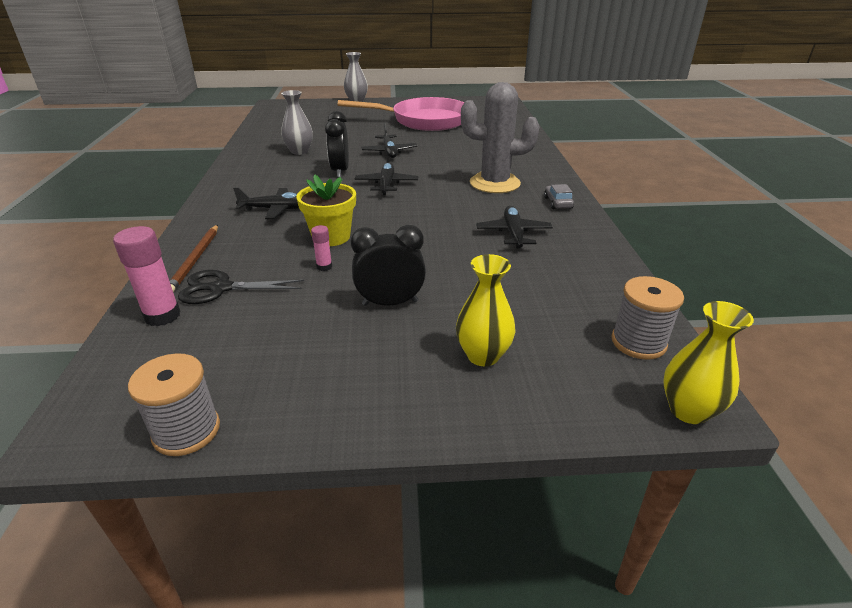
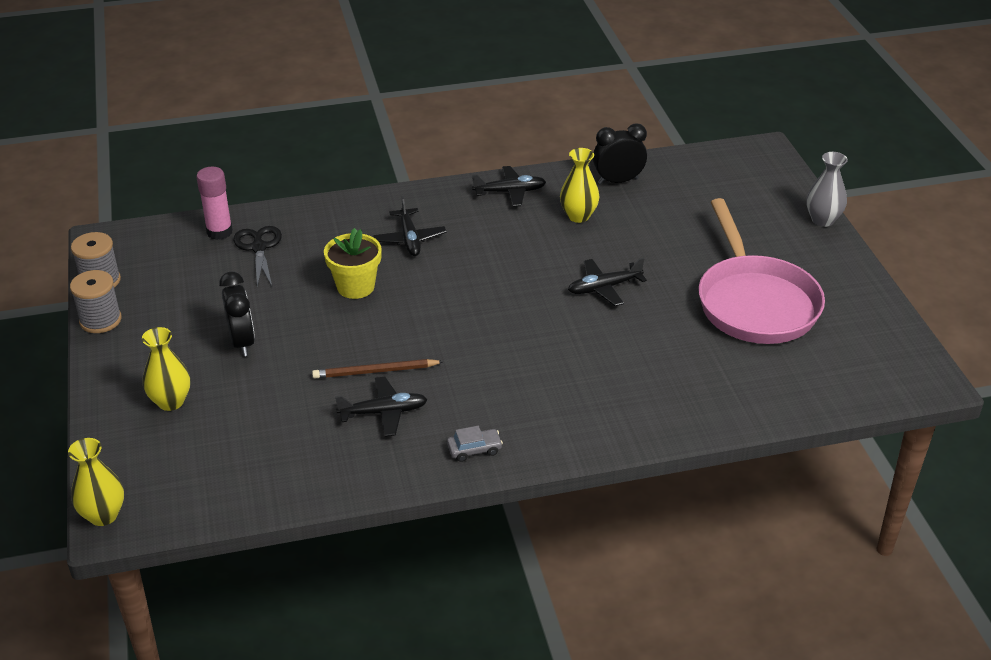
camera: 80 degrees right, 5 degrees up
brown pencil [170,225,218,292] -> brown pencil moved to [312,359,444,379]
grey vase [281,90,313,155] -> yellow vase [560,148,599,223]
pink glue stick [311,225,332,271] -> none
black clock [325,111,349,178] -> black clock moved to [593,123,647,184]
black plane [355,162,418,195] -> black plane moved to [472,166,546,207]
grey cactus [461,82,539,193] -> none
grey spool [612,276,684,360] -> grey spool moved to [70,270,122,333]

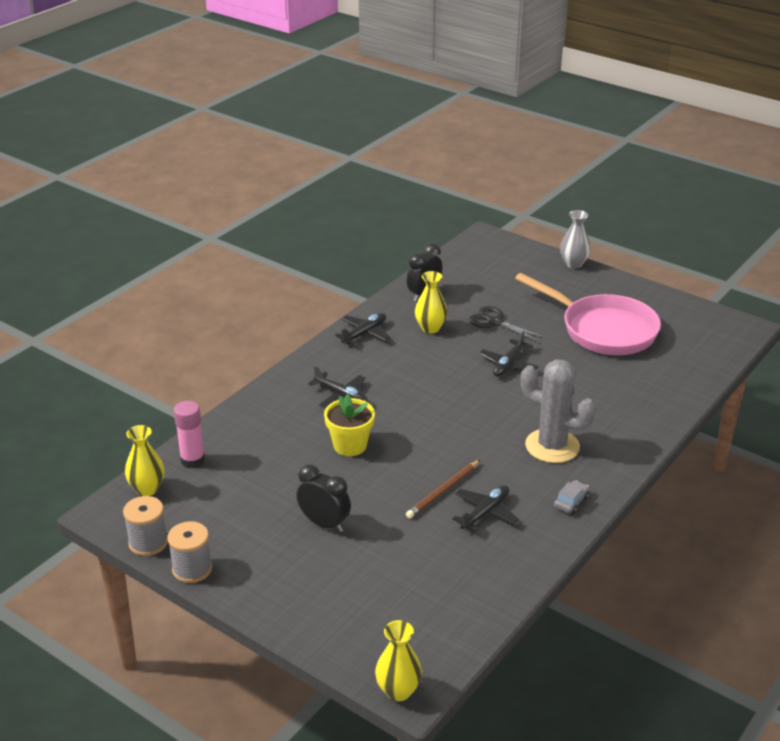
camera: 40 degrees left, 5 degrees down
yellow vase [142,327,190,411] -> yellow vase moved to [125,425,165,496]
black scissors [234,226,282,288] -> black scissors moved to [469,306,545,342]
none -> grey cactus [521,359,596,463]

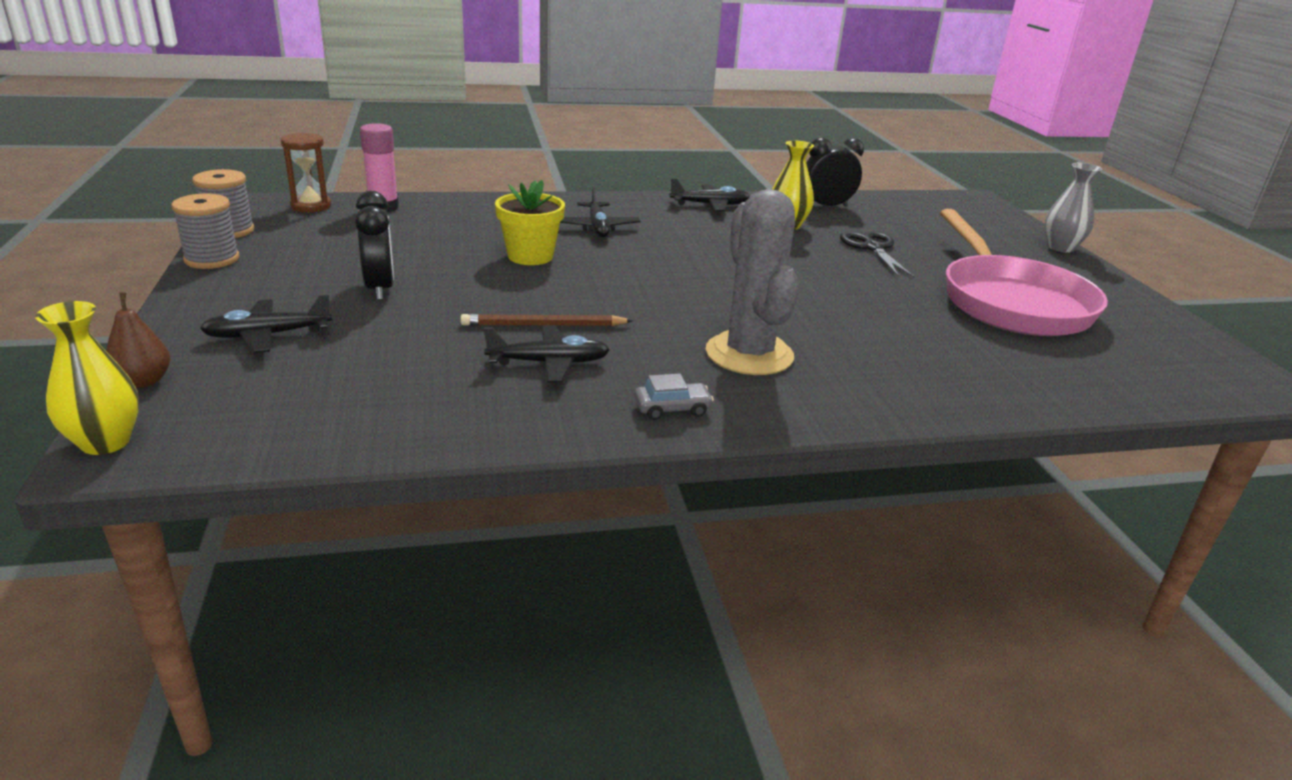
camera: 40 degrees right, 5 degrees down
yellow vase [125,425,165,496] -> brown hourglass [281,132,331,212]
black plane [479,330,539,377] -> black plane moved to [200,294,332,353]
none -> brown pear [106,292,170,388]

